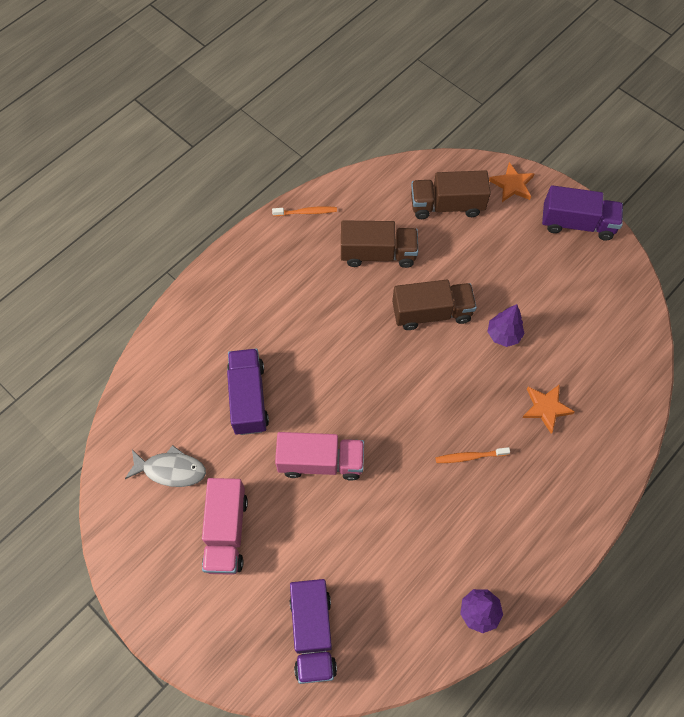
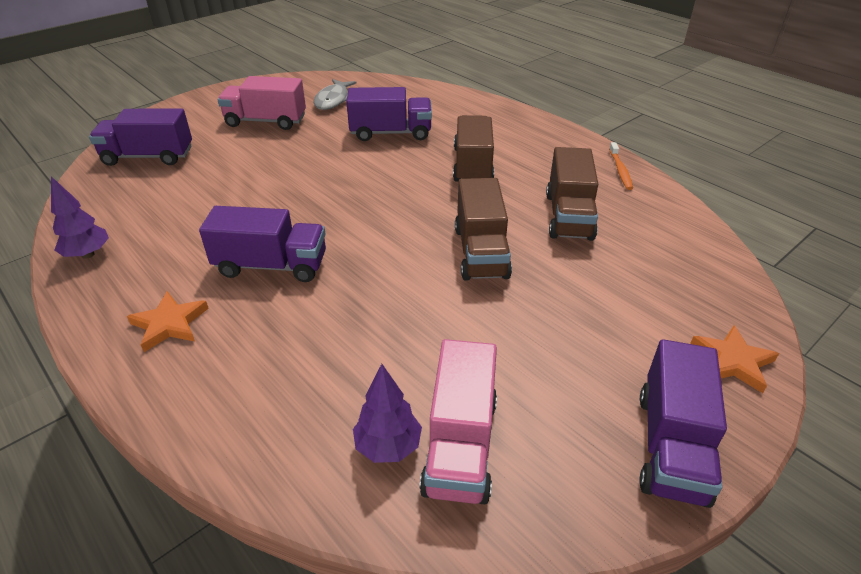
camera: 95 degrees right, 25 degrees down
pink truck [275,432,364,481] -> pink truck moved to [419,339,497,505]
brown truck [411,170,491,219] -> brown truck moved to [453,115,494,182]
orange toothbrush [436,447,510,463] -> purple truck [199,206,326,282]
purple tree [488,304,525,347] -> purple tree moved to [353,364,422,463]
orange star [522,384,575,433] -> orange star moved to [127,291,209,352]

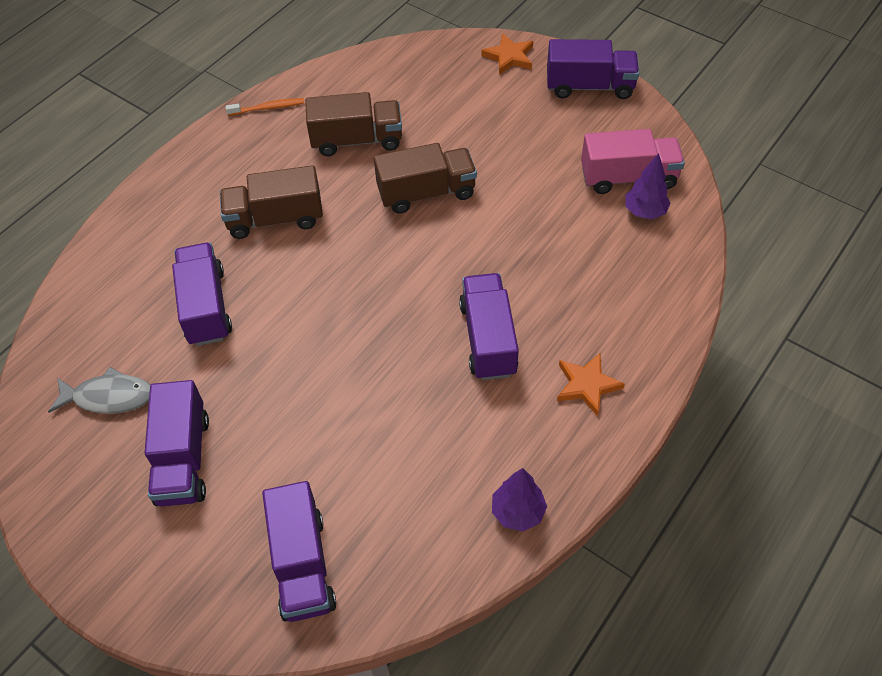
camera: 100 degrees left, 15 degrees up
pink truck [217,76,306,130] -> purple truck [145,380,209,507]

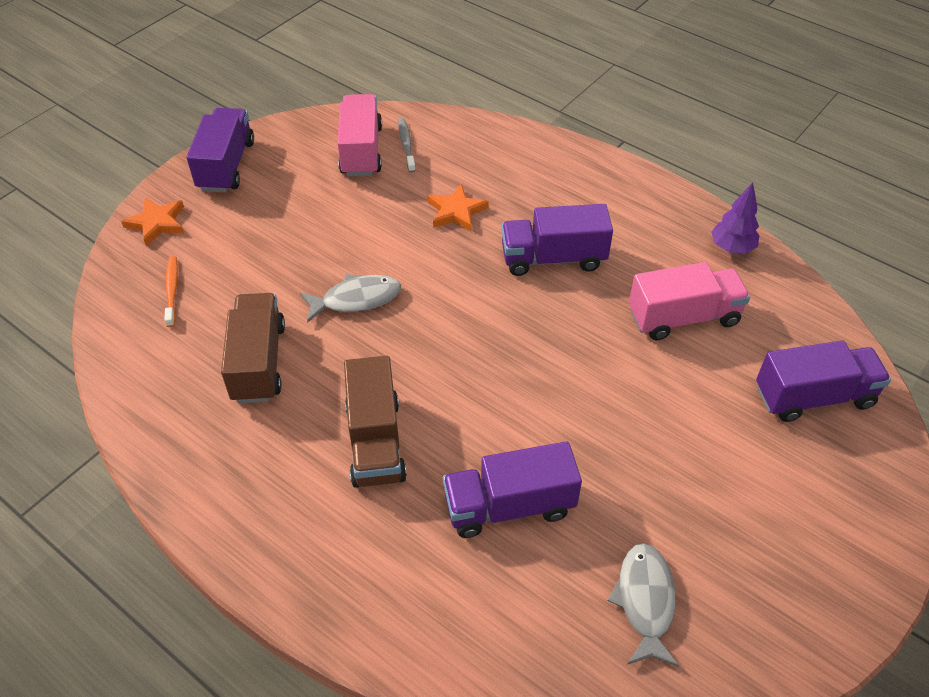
camera: 90 degrees left, 5 degrees down
purple truck [145,380,209,507] -> none
orange toothbrush [226,98,305,116] -> orange toothbrush moved to [165,256,178,327]
brown truck [374,143,477,214] -> grey fish [300,274,401,323]
orange star [557,353,625,416] -> orange star moved to [428,184,489,232]
purple tree [625,153,671,219] -> grey toothbrush [398,118,416,173]
none -> pink truck [629,262,750,340]

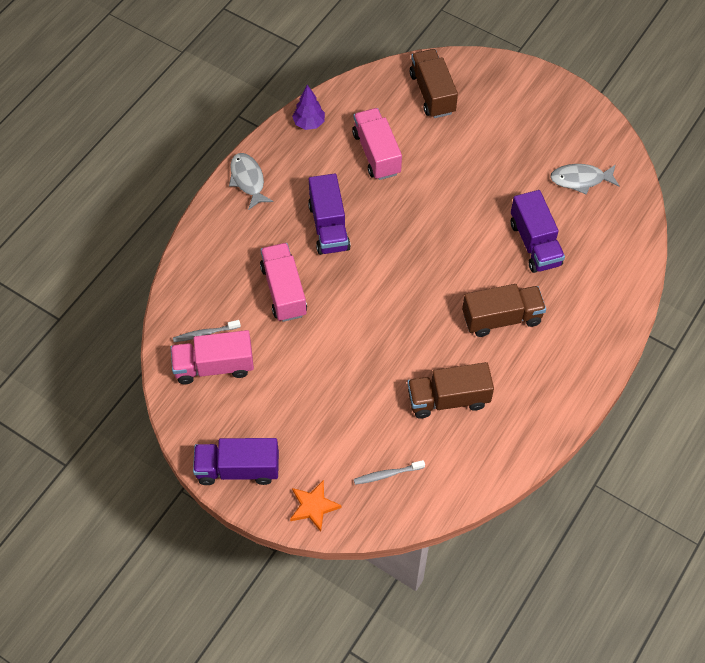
camera: 95 degrees left, 10 degrees up
orange toothbrush [165,256,178,327] -> grey toothbrush [354,460,425,485]
grey fish [300,274,401,323] -> grey fish moved to [229,153,273,210]
orange star [428,184,489,232] -> pink truck [260,243,307,322]
purple truck [756,340,891,422] -> brown truck [410,49,458,118]

